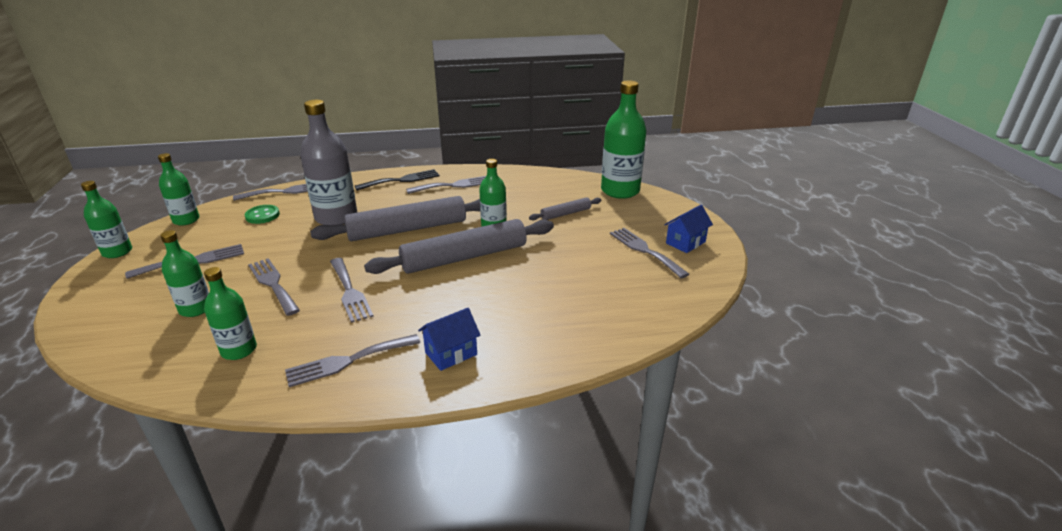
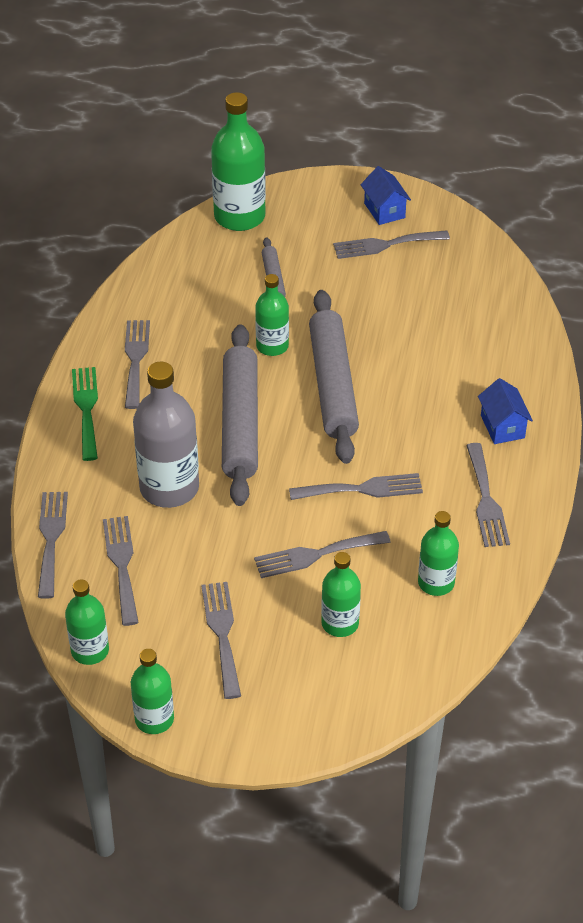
camera: 70 degrees left, 15 degrees up
green button [245,205,280,224] -> grey fork [103,516,139,626]
black fork [355,169,440,191] -> green fork [72,367,98,461]

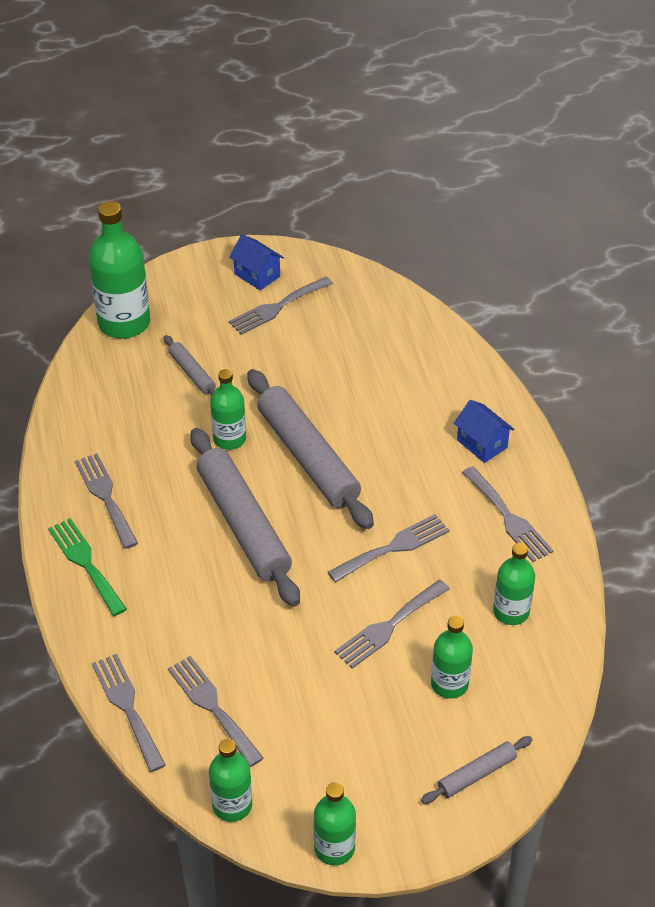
camera: 25 degrees left, 0 degrees up
grey bottle [133,362,199,508] -> none
grey fork [201,582,241,699] -> none
none -> grey rolling pin [421,736,532,804]

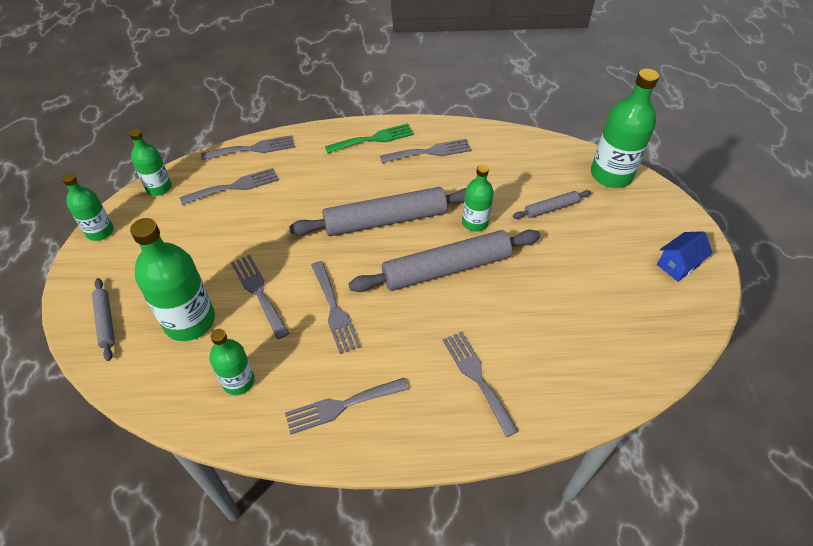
camera: 100 degrees right, 5 degrees up
grey fork [229,277,333,335] -> grey fork moved to [443,331,518,437]
green bottle [431,616,473,699] -> green bottle [130,218,215,341], size x1.70
blue house [454,400,515,463] -> none

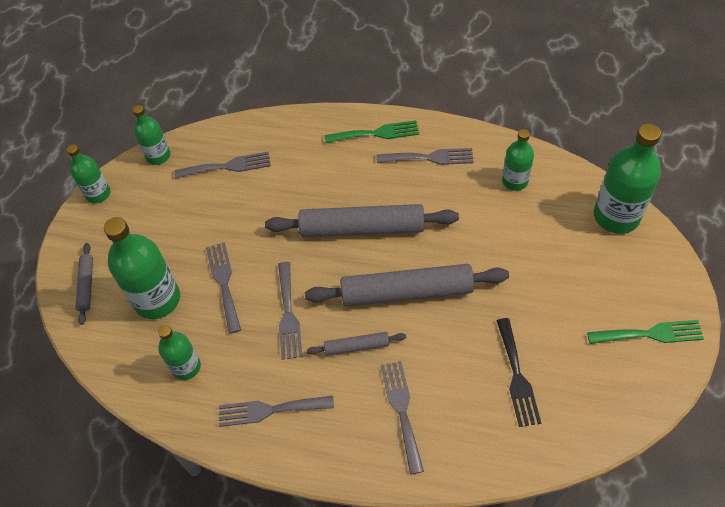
camera: 20 degrees right, 5 degrees up
grey fork [201,135,295,160] -> none
green bottle [462,164,494,232] -> green bottle moved to [502,129,534,191]
grey rolling pin [513,190,591,219] -> grey rolling pin moved to [307,332,406,356]
blue house [657,231,713,282] -> green fork [587,320,704,344]
none -> black fork [497,318,541,427]

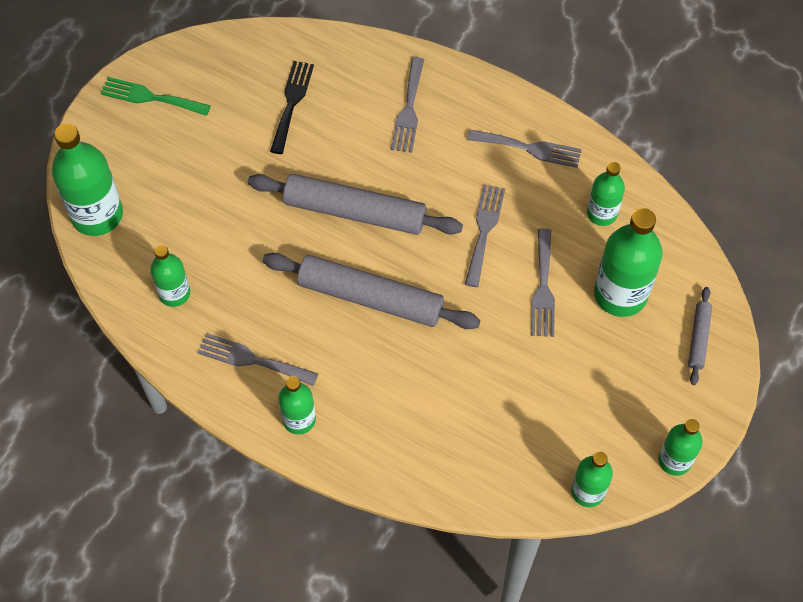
camera: 165 degrees left, 5 degrees up
grey fork [174,152,271,179] -> none
grey rolling pin [307,332,406,356] -> none
green fork [324,120,419,143] -> green bottle [278,376,316,434]

